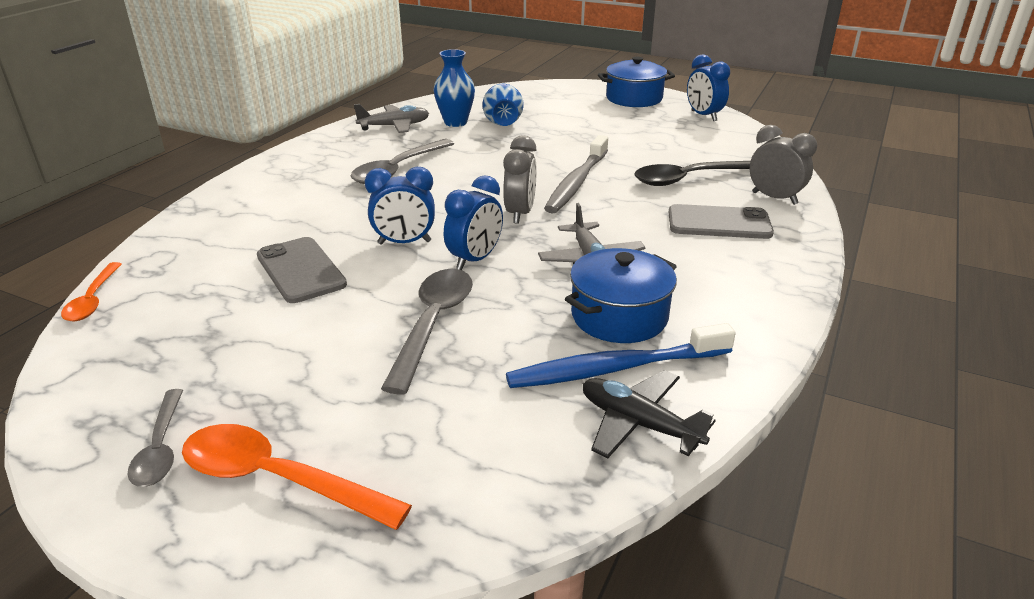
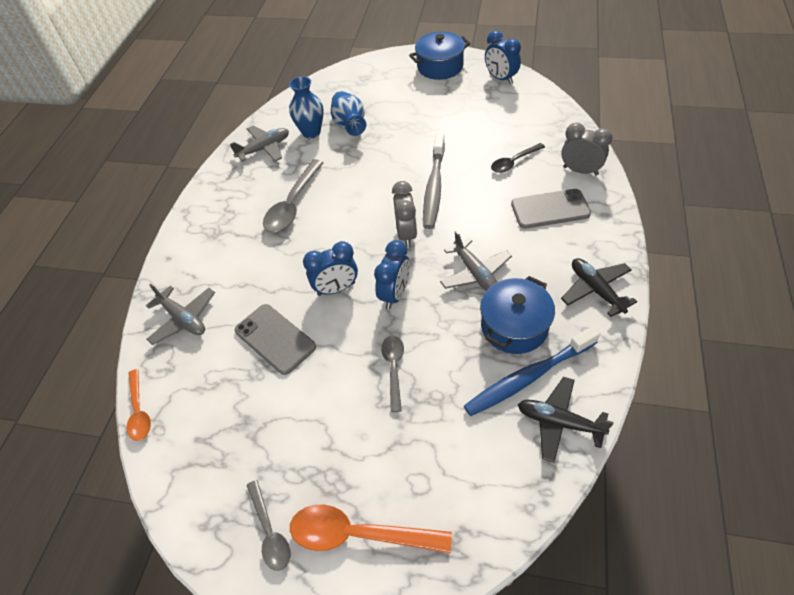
camera: 10 degrees left, 20 degrees up
grey spoon [381,269,473,395] -> grey spoon [381,336,404,412], size x0.61
black spoon [634,161,750,186] -> black spoon [491,143,545,173], size x0.61
none -> grey plane [146,284,215,345]
none -> black plane [561,258,637,317]

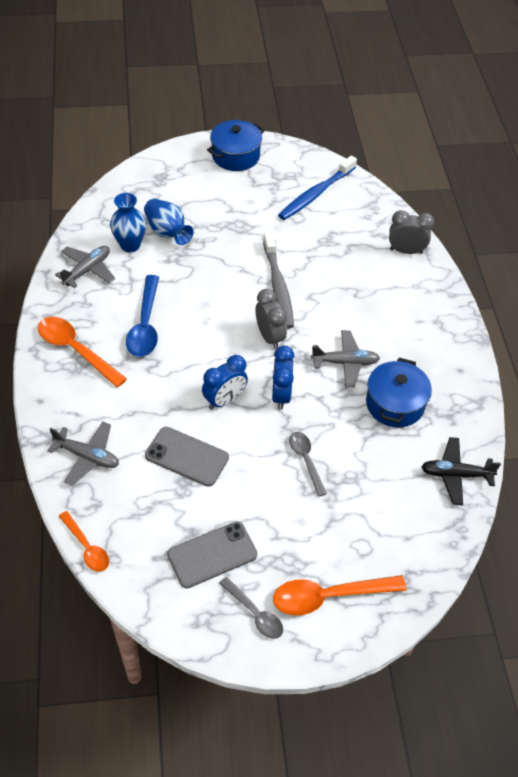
camera: 25 degrees left, 0 degrees up
grey spoon [263,159,324,232] -> blue spoon [126,275,159,357]
grey plane [440,230,512,291] -> grey plane turned 45 degrees counterclockwise [311,330,380,388]
blue toothbrush [464,327,600,416] -> blue toothbrush moved to [278,155,357,220]
blue clock [485,31,521,84] -> none
black spoon [491,143,545,173] -> none
grey phone [511,189,591,229] -> grey phone moved to [167,521,257,588]
black plane [561,258,637,317] -> none
none -> orange spoon [38,317,127,387]

